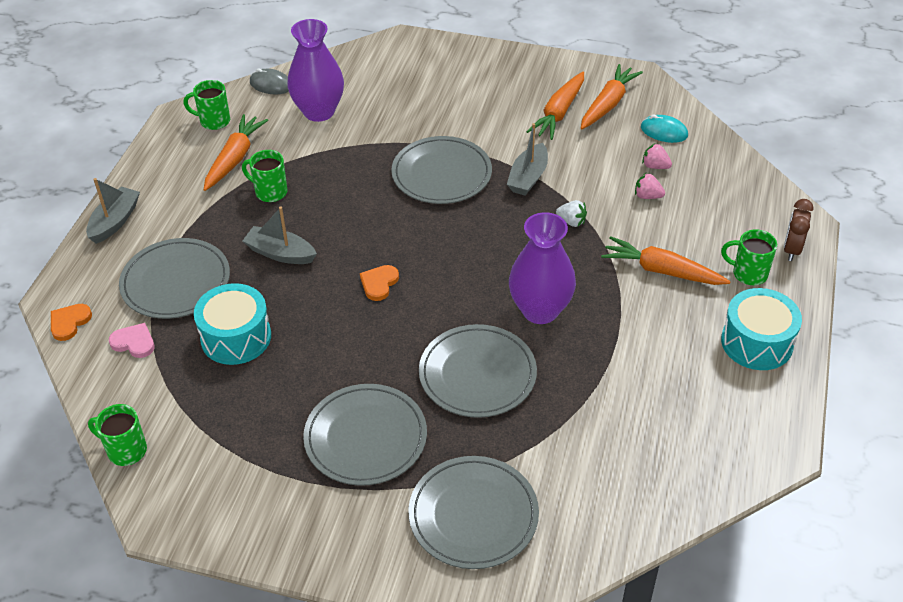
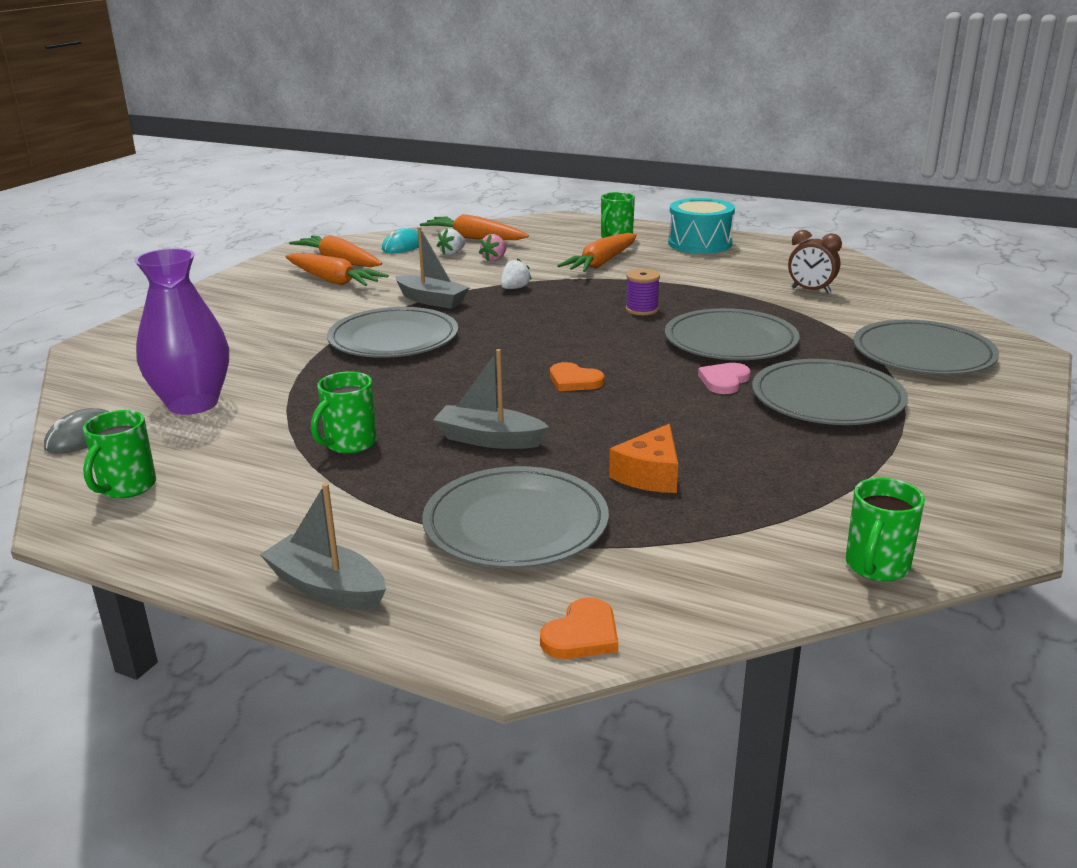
camera: 80 degrees left, 20 degrees down
orange heart [51,304,92,341] -> orange heart turned 90 degrees counterclockwise [540,597,618,659]
pink heart [109,323,155,358] -> pink heart moved to [698,363,751,394]
turquoise drum [194,283,271,365] -> orange cheese [609,424,678,493]
orange carrot [204,114,268,191] -> orange carrot moved to [420,214,529,240]
grey boat [243,207,317,264] -> grey boat turned 75 degrees clockwise [433,349,549,449]
purple vase [509,212,576,324] -> purple spool [626,269,660,315]
pink strawberry [642,143,672,169] -> white strawberry [437,228,466,255]
brown clock [784,199,813,261] -> brown clock moved to [788,230,842,293]

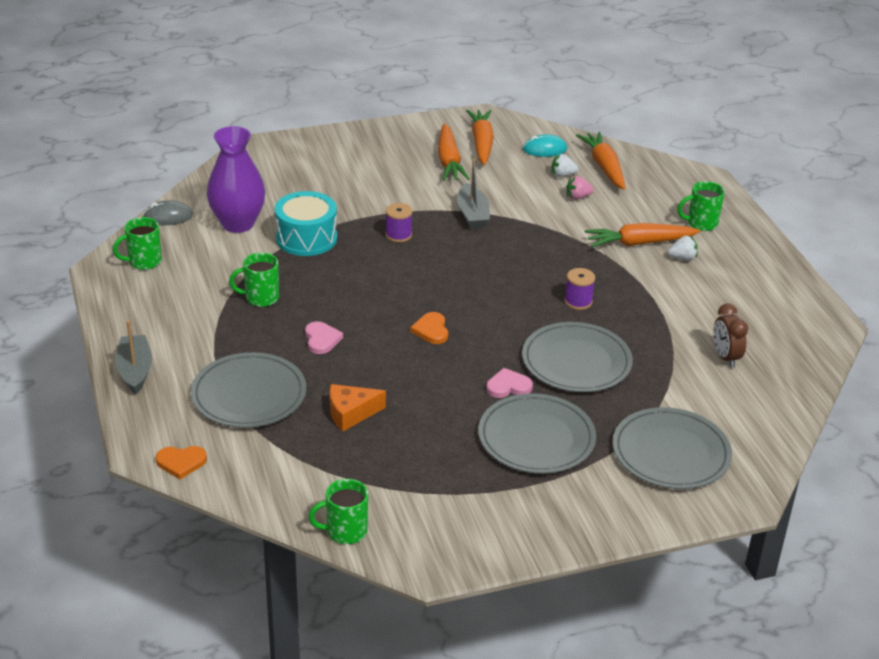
camera: 45 degrees right, 10 degrees up
grey plate [327,307,458,358] -> purple spool [386,203,413,242]
grey boat [433,349,549,449] -> pink heart [305,321,343,354]
white strawberry [501,259,532,289] -> white strawberry moved to [668,236,698,261]
turquoise drum [668,198,735,254] -> turquoise drum moved to [275,191,337,256]

